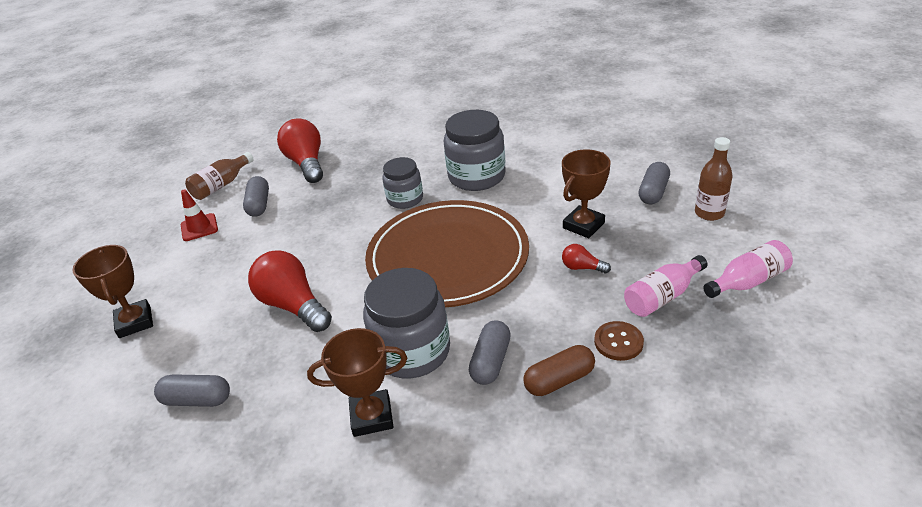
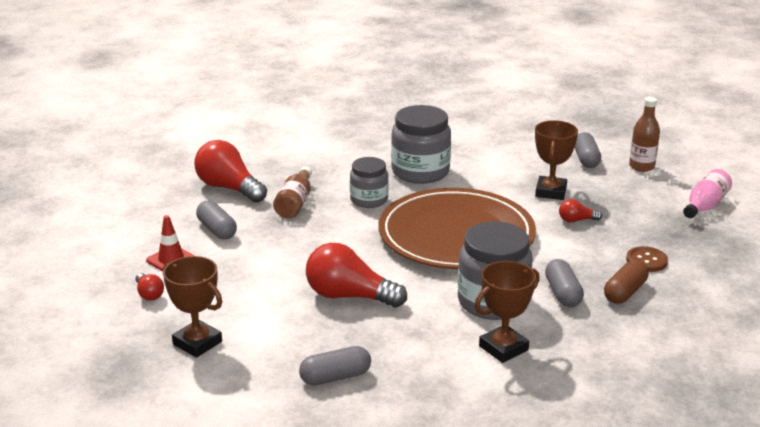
camera: 30 degrees left, 10 degrees down
brown bottle [185,152,254,200] -> brown bottle moved to [273,166,312,218]
pink bottle [624,255,708,317] -> none
none -> red light bulb [136,273,164,301]

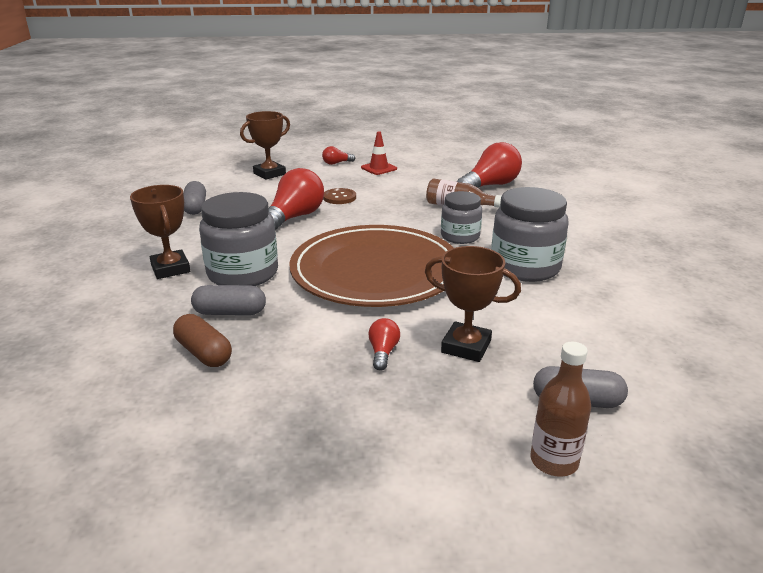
camera: 100 degrees right, 0 degrees up
grey capsule [196,201,237,240] -> none
brown button [626,246,668,272] -> brown button moved to [323,188,356,204]
pink bottle [683,169,732,218] -> none

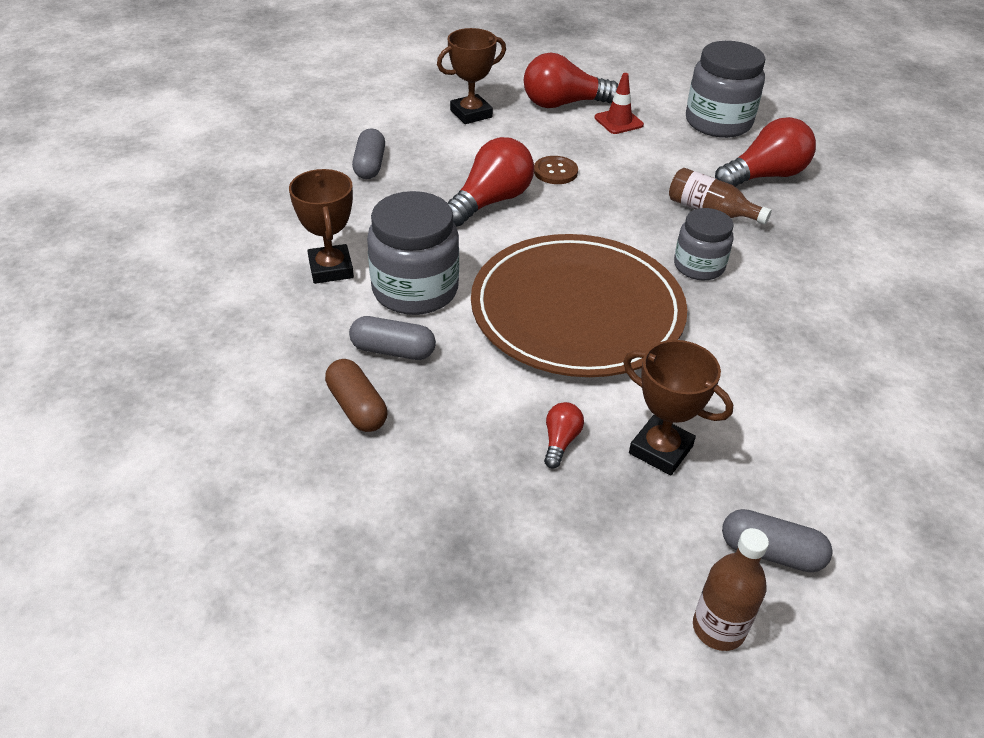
camera: 10 degrees right, 15 degrees up
red light bulb [322,146,355,165] -> red light bulb [524,53,618,108], size x2.12
grey jar [491,187,568,282] -> grey jar moved to [686,41,765,138]

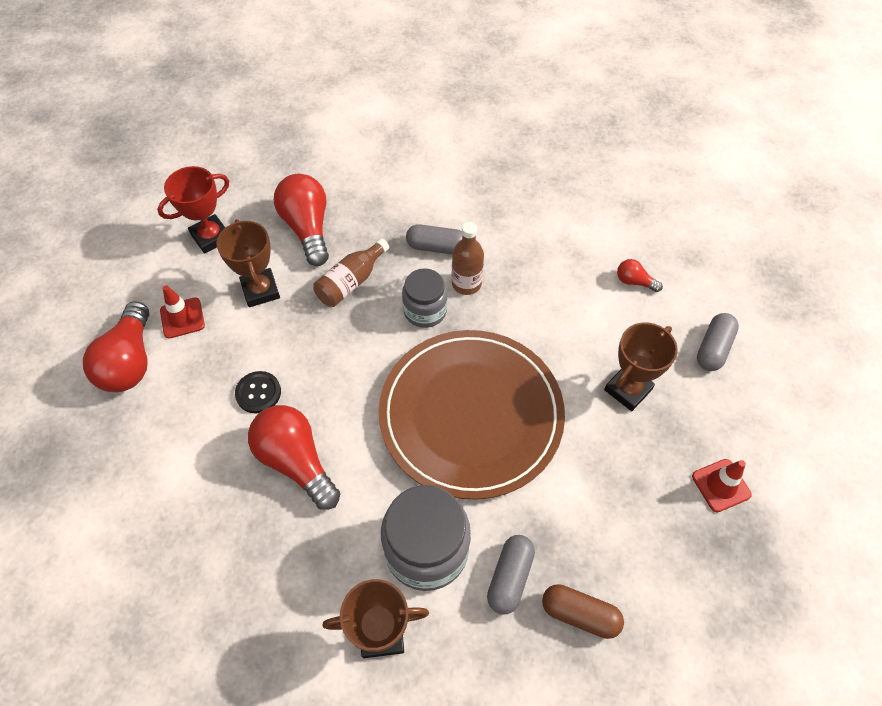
camera: 80 degrees left, 15 degrees up
brown capsule [325,359,387,432] -> brown capsule turned 45 degrees clockwise [542,584,624,639]
grey capsule [352,128,385,179] -> grey capsule moved to [406,224,463,254]
brown trophy [437,28,506,124] -> brown trophy moved to [216,219,280,307]
brown button [534,156,578,184] -> black button [235,371,281,413]
red light bulb [544,402,584,469] -> red light bulb moved to [617,259,663,292]
grey jar [686,41,765,138] -> red trophy [157,166,229,254]
brown bottle [693,528,769,651] -> brown bottle moved to [452,222,484,295]
none -> red traffic cone [692,459,752,512]

